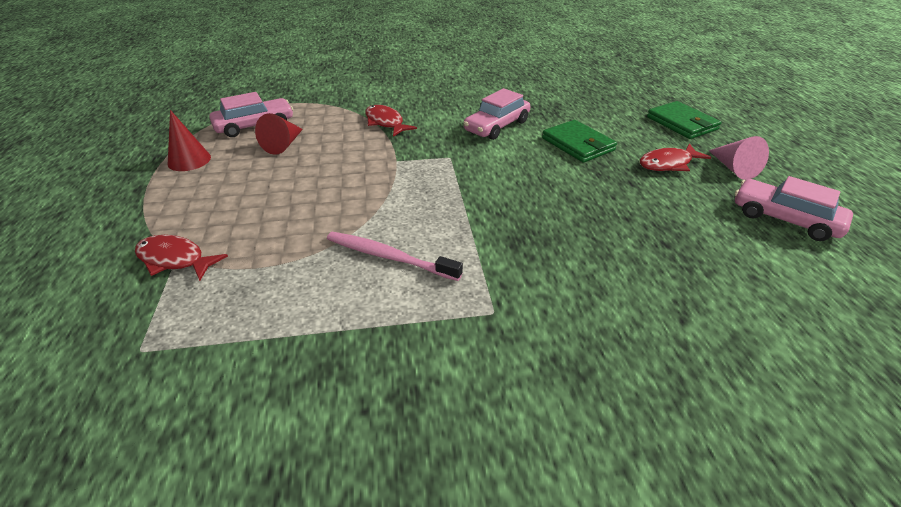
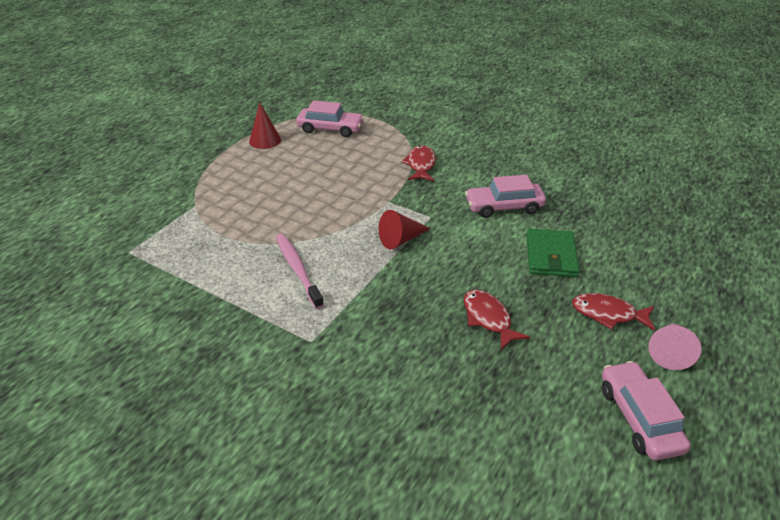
camera: 40 degrees right, 0 degrees up
red fish [135,235,228,281] -> red fish moved to [464,289,530,350]
red cone [255,113,303,155] -> red cone moved to [379,210,431,250]
green wallet [647,101,721,139] -> none

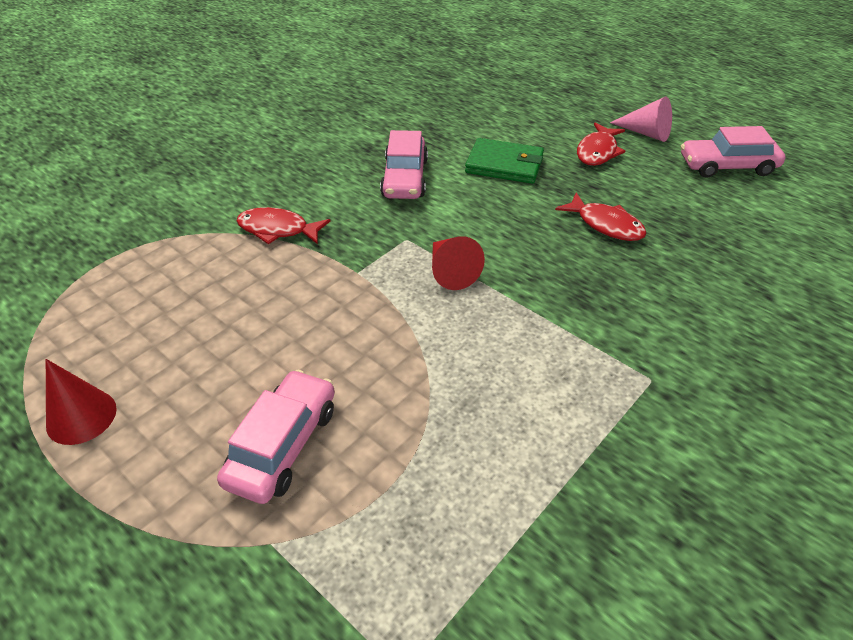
camera: 80 degrees left, 5 degrees up
pink toothbrush [276,234,324,309] -> none
pink car [296,100,364,137] -> pink car moved to [217,370,335,504]
red fish [464,289,530,350] -> red fish turned 120 degrees counterclockwise [555,192,646,241]

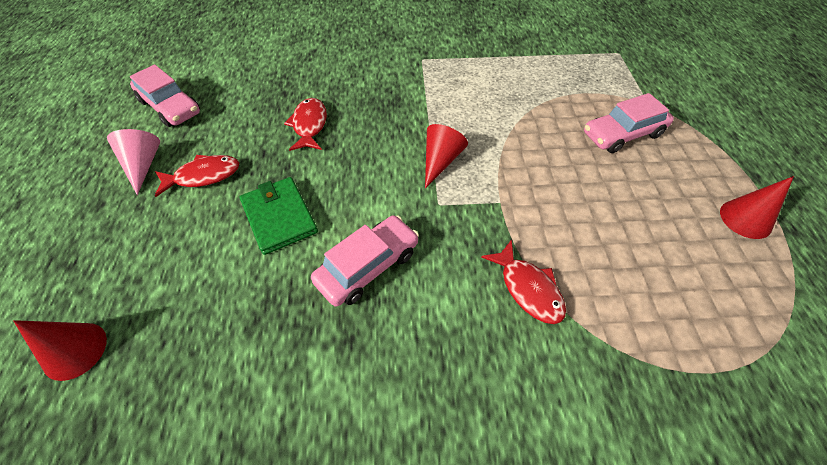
camera: 135 degrees left, 10 degrees up
none -> red cone [13,320,107,381]

